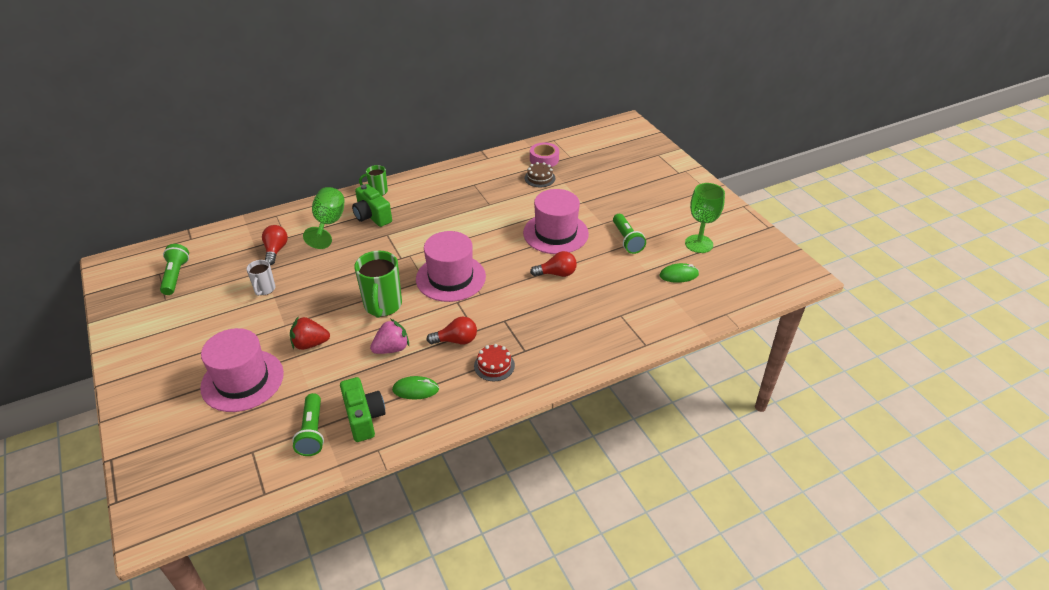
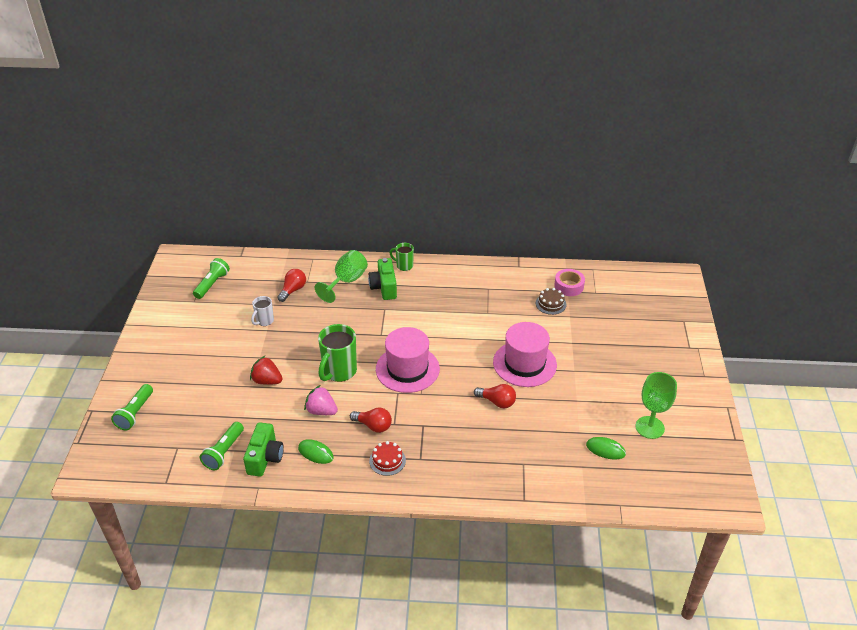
camera: 30 degrees right, 0 degrees up
pink hat [200,328,284,412] -> none
pink strawberry [370,319,409,354] -> pink strawberry turned 150 degrees counterclockwise [304,385,338,415]
green flashlight [613,214,646,254] -> green flashlight moved to [111,384,153,430]

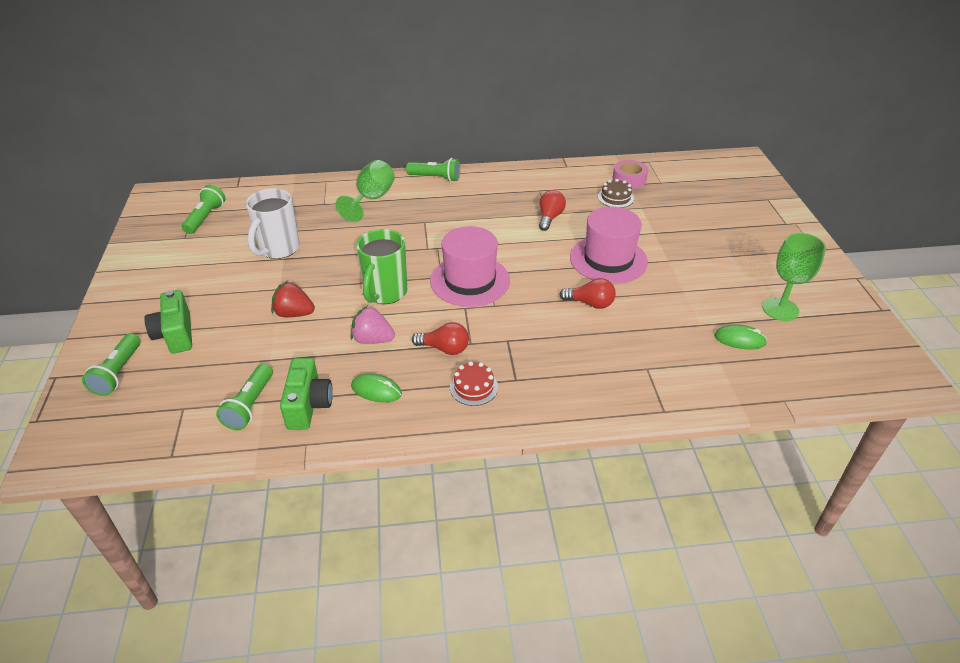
camera: 10 degrees left, 0 degrees up
white mug [251,296,274,326] -> white mug [246,188,300,259], size x1.80
red light bulb [277,269,306,302] -> red light bulb moved to [539,190,566,231]
green camera [368,258,397,300] -> green camera moved to [144,290,192,354]
green mug [390,243,414,271] -> green flashlight [406,158,460,182]

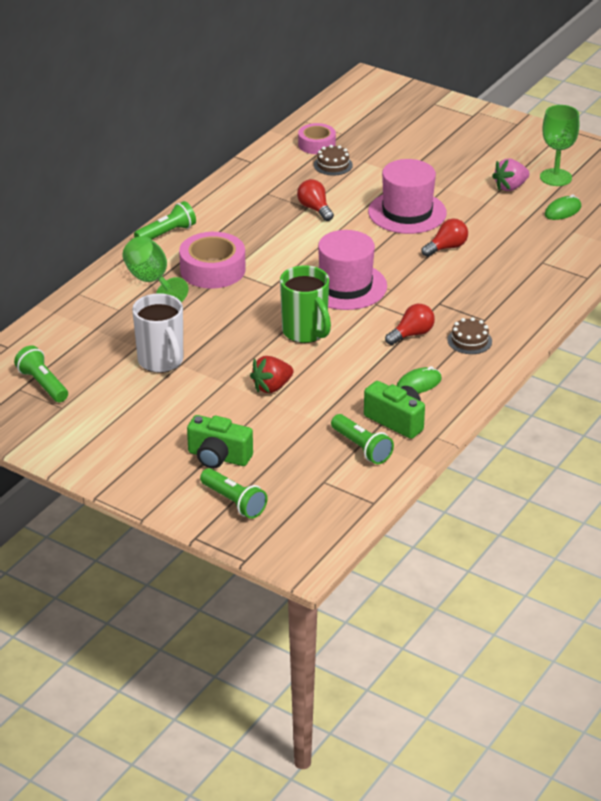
camera: 50 degrees left, 5 degrees down
pink strawberry [351,306,395,344] -> pink strawberry moved to [492,159,530,191]
red cake [450,361,498,406] -> brown cake [447,317,492,354]
none -> pink tape [179,232,246,289]

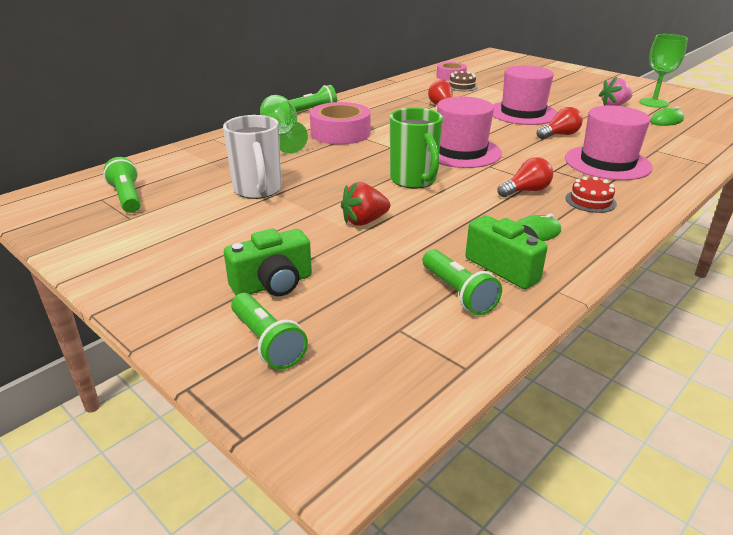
camera: 10 degrees right, 5 degrees down
green camera [187,415,253,469] -> green camera turned 60 degrees counterclockwise [224,229,312,296]
brown cake [447,317,492,354] -> red cake [566,176,617,213]
none -> pink hat [565,105,653,180]

